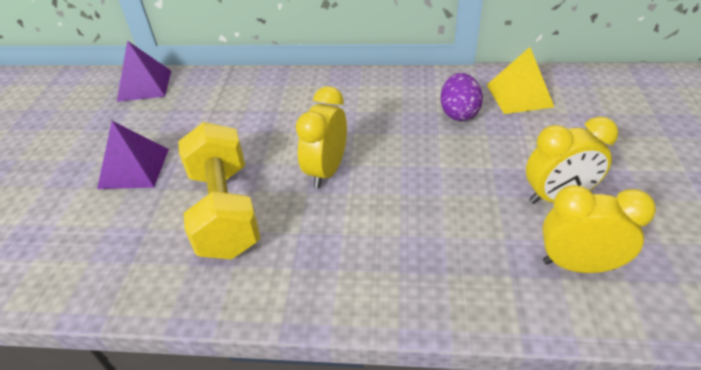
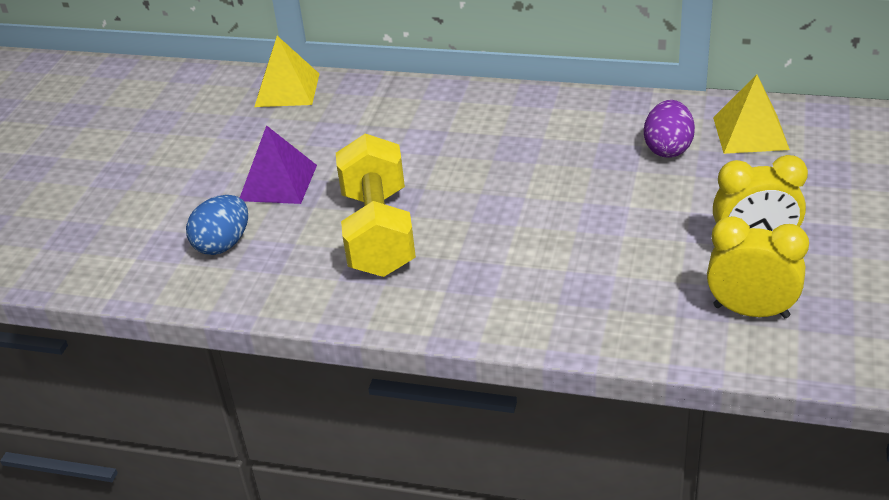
camera: 10 degrees right, 5 degrees down
purple pyramid [117,41,171,102] -> yellow pyramid [254,36,319,107]
yellow clock [296,86,347,188] -> none
none -> blue egg [186,195,248,255]

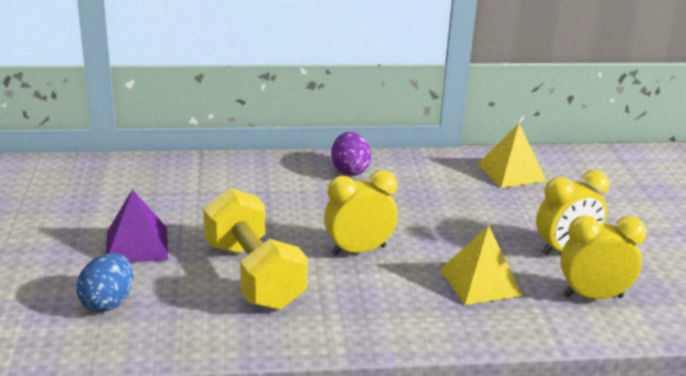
camera: 25 degrees left, 10 degrees down
yellow pyramid [254,36,319,107] -> yellow pyramid moved to [440,226,523,305]
purple egg [644,100,695,158] -> purple egg moved to [331,132,371,176]
none -> yellow clock [324,170,398,256]

